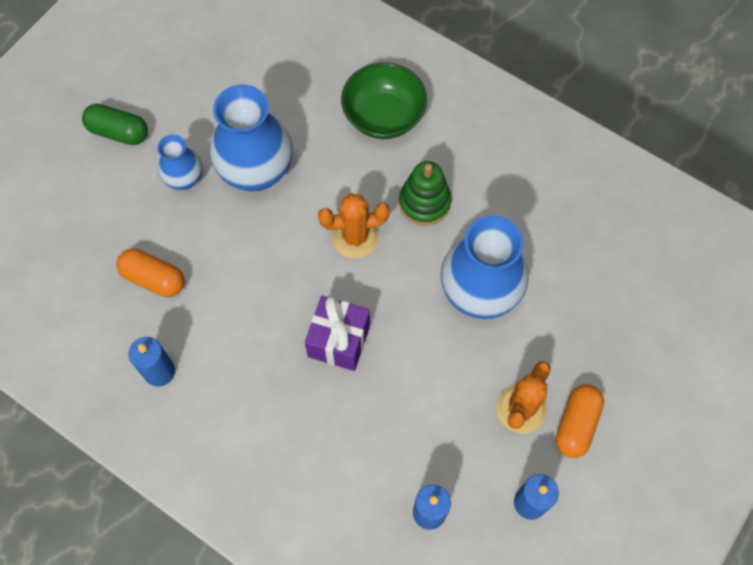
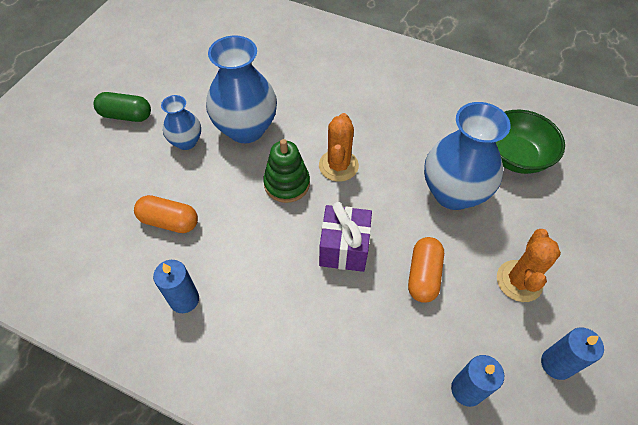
camera: 10 degrees left, 10 degrees down
orange cactus [318,193,390,258] -> orange cactus turned 60 degrees counterclockwise [319,113,359,182]
green bowl [341,63,427,139] -> green bowl moved to [496,110,565,174]
green stacking toy [399,161,451,226] -> green stacking toy moved to [263,139,310,203]
orange capsule [556,384,604,458] -> orange capsule moved to [408,237,444,303]

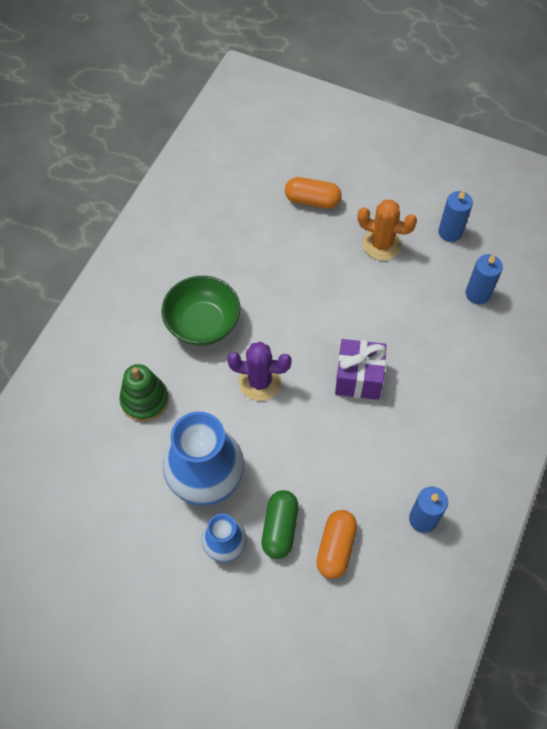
camera: 90 degrees left, 5 degrees up
green capsule [94,92,151,122] -> green capsule moved to [262,490,299,559]
green stacking toy [263,139,310,203] -> green stacking toy moved to [120,364,169,422]
orange cactus [319,113,359,182] -> purple cactus [227,342,292,401]
orange capsule [408,237,444,303] -> orange capsule moved to [285,177,342,209]
blue vase [424,102,510,210] -> none
green bowl [496,110,565,174] -> green bowl moved to [162,276,240,346]

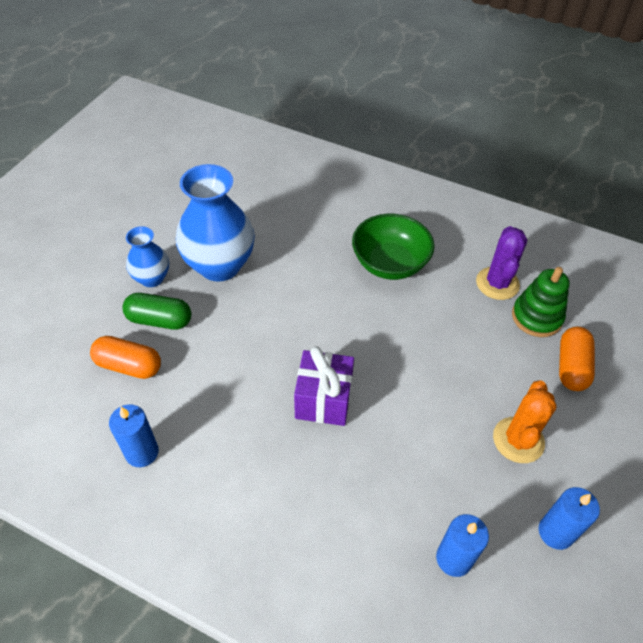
camera: 90 degrees right, 10 degrees down
green stacking toy [120,364,169,422] -> green stacking toy moved to [512,267,570,337]
purple cactus [227,342,292,401] -> purple cactus moved to [476,226,527,300]

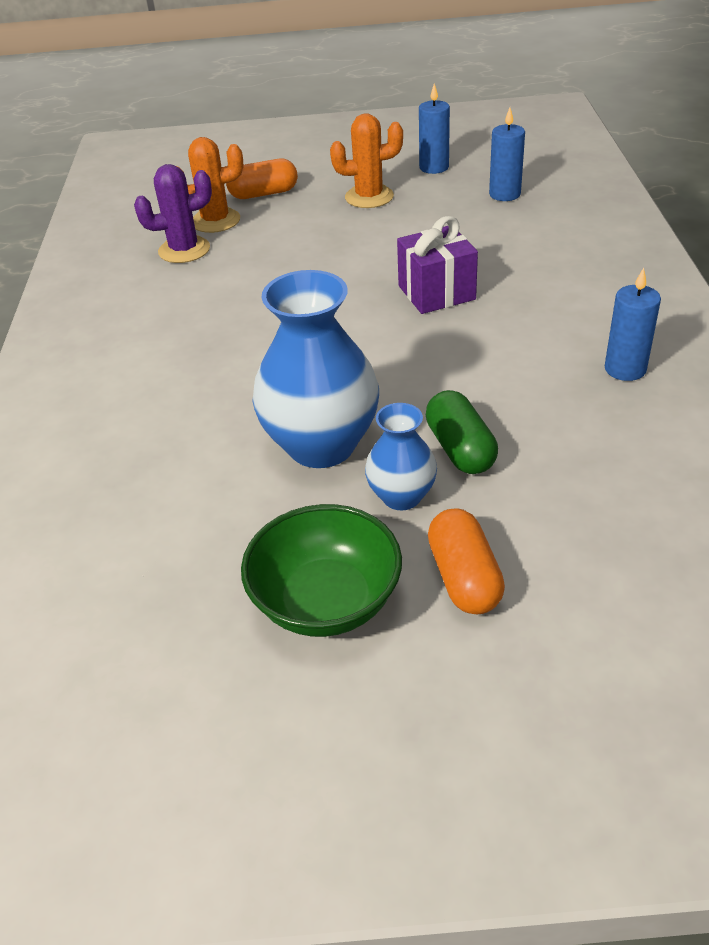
camera: 115 degrees left, 10 degrees down
orange capsule [90,336,161,379] -> orange capsule moved to [428,508,505,614]
green bowl [352,214,435,280] -> green bowl moved to [241,504,402,637]
green stacking toy [512,267,570,337] -> orange cactus [176,137,244,233]

